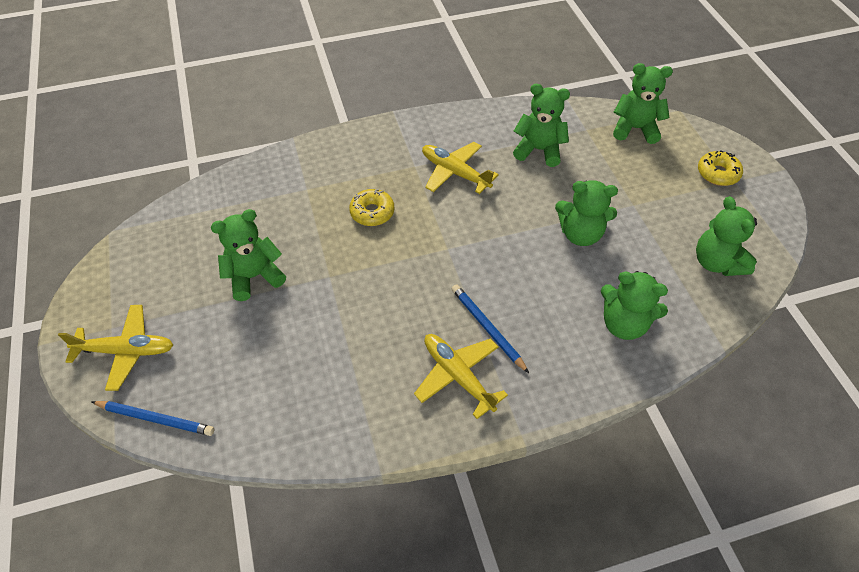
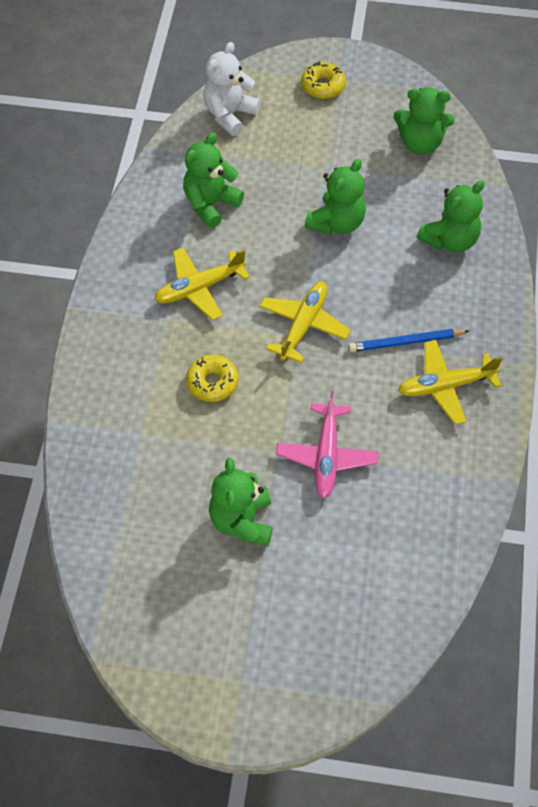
camera: 65 degrees left, 5 degrees up
yellow plane [58,305,173,391] -> yellow plane moved to [259,281,351,363]
blue pencil [91,401,214,436] -> none
green teddy bear [613,63,673,144] -> white teddy bear [203,42,261,136]
none -> pink plane [276,391,378,499]

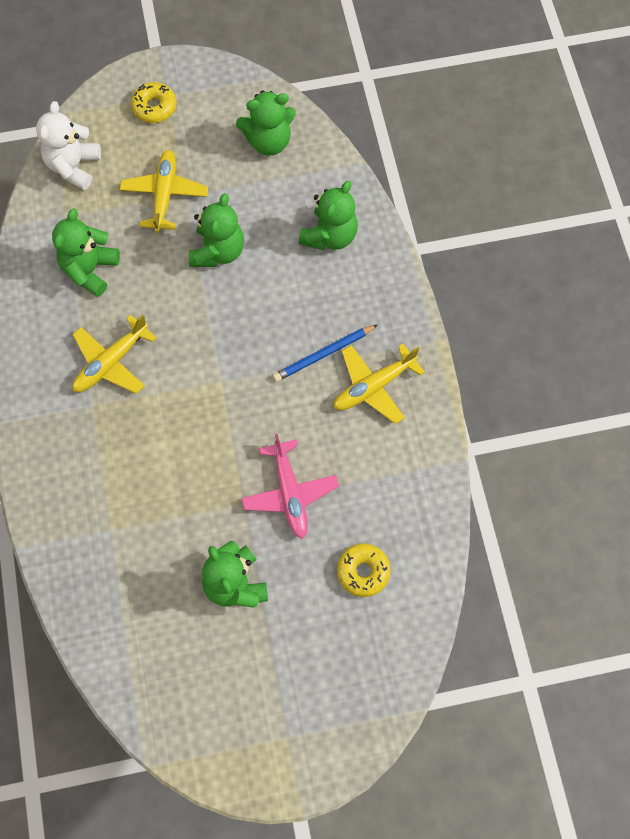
camera: 20 degrees left, 10 degrees up
yellow donut [186,355,239,402] -> yellow donut moved to [337,544,390,597]
yellow plane [259,281,351,363] -> yellow plane moved to [119,150,208,233]

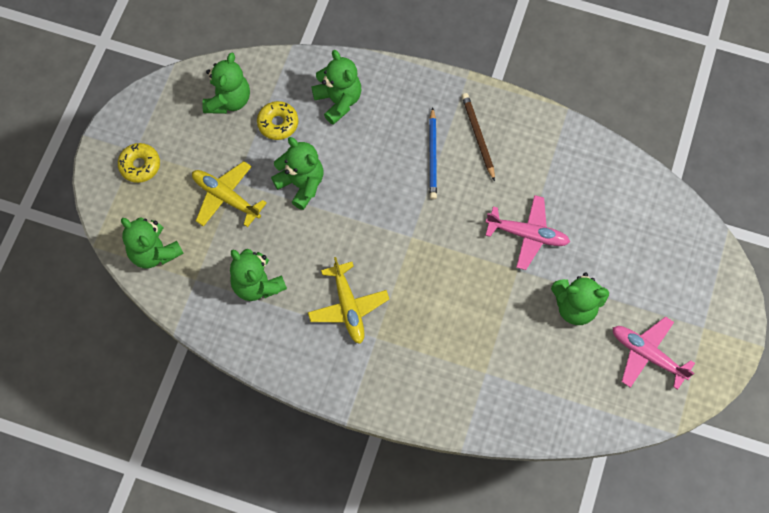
camera: 60 degrees left, 0 degrees up
white teddy bear [36,101,101,190] -> green teddy bear [121,217,184,269]
yellow plane [333,344,425,424] -> brown pencil [462,93,495,181]
yellow donut [337,544,390,597] -> yellow donut moved to [257,101,298,140]
none -> pink plane [613,316,695,390]

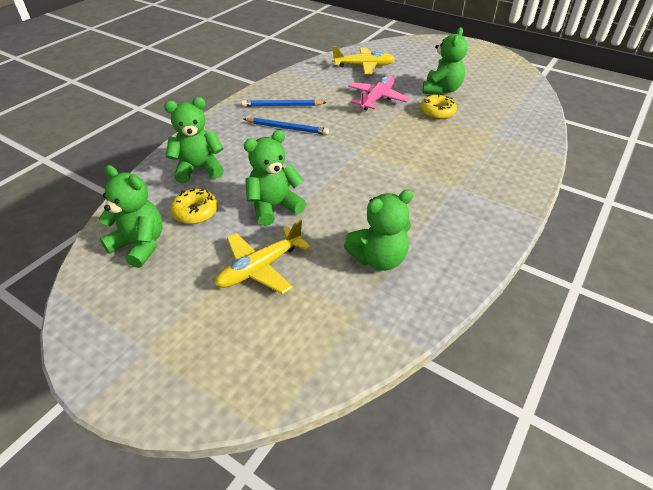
camera: 75 degrees left, 25 degrees down
yellow donut [118,143,160,183] -> yellow donut moved to [420,95,457,119]
green teddy bear [121,217,184,269] -> none
yellow plane [308,257,389,344] -> yellow plane moved to [332,46,395,74]
brown pencil [462,93,495,181] -> blue pencil [241,100,327,107]
pink plane [613,316,695,390] -> none

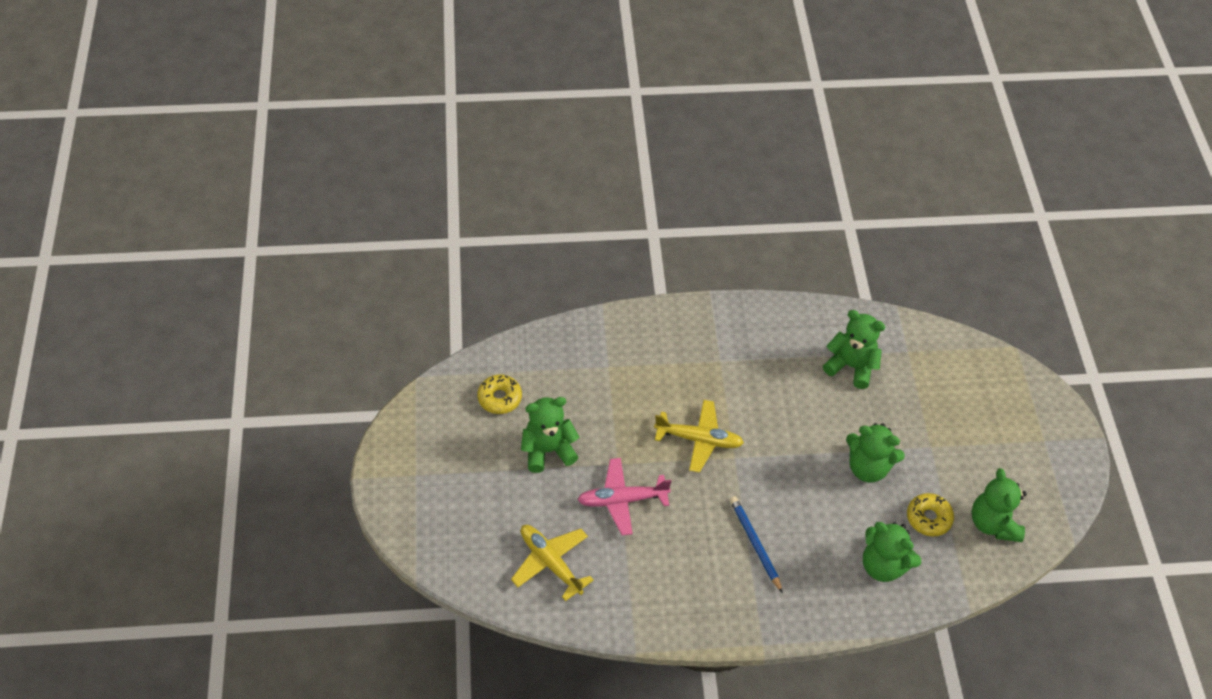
camera: 130 degrees left, 10 degrees up
yellow plane [215,219,311,294] -> yellow plane moved to [654,400,744,473]
blue pencil [241,100,327,107] -> none
yellow donut [420,95,457,119] -> yellow donut moved to [477,375,522,414]

